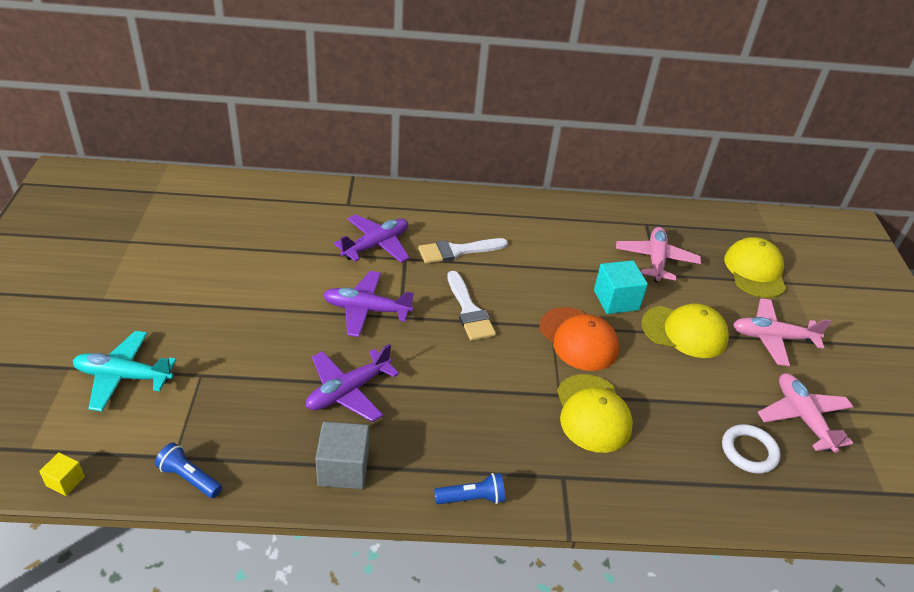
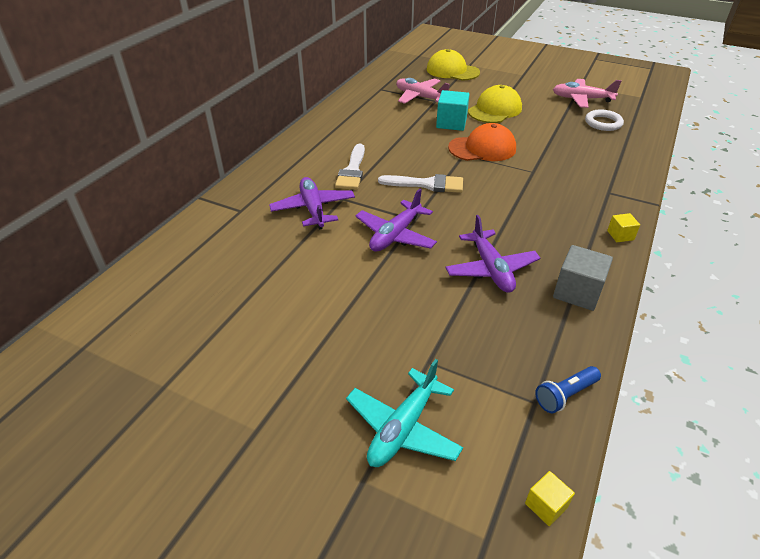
camera: 60 degrees left, 0 degrees up
blue flashlight [434,473,505,504] -> yellow cube [607,213,640,242]
yellow cap [557,374,633,453] -> none
pink plane [733,298,831,366] -> none

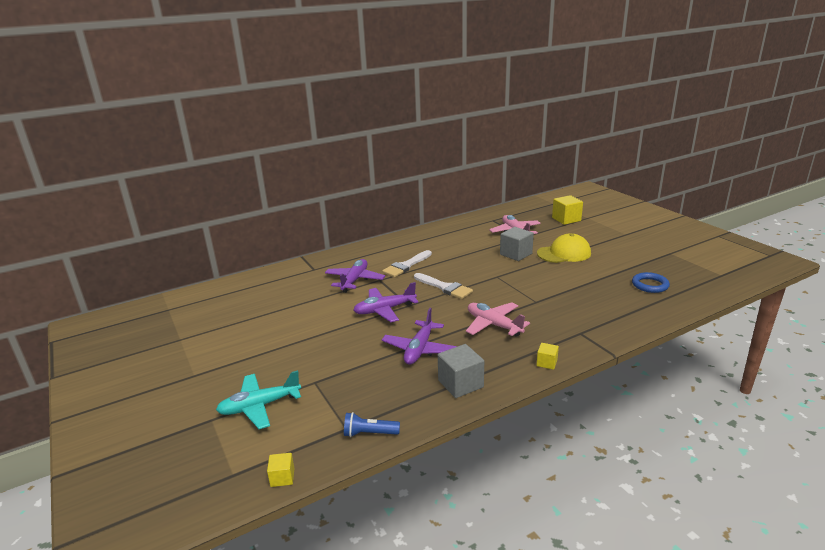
camera: 35 degrees right, 15 degrees down
yellow cap [427,49,480,80] -> yellow cube [552,195,583,225]
turquoise cube [436,90,470,131] -> grey cube [500,227,534,261]
orange cap [448,123,516,161] -> none
pink plane [553,79,622,108] -> pink plane moved to [466,302,530,337]
white ring [585,110,624,131] -> blue ring [632,272,670,293]

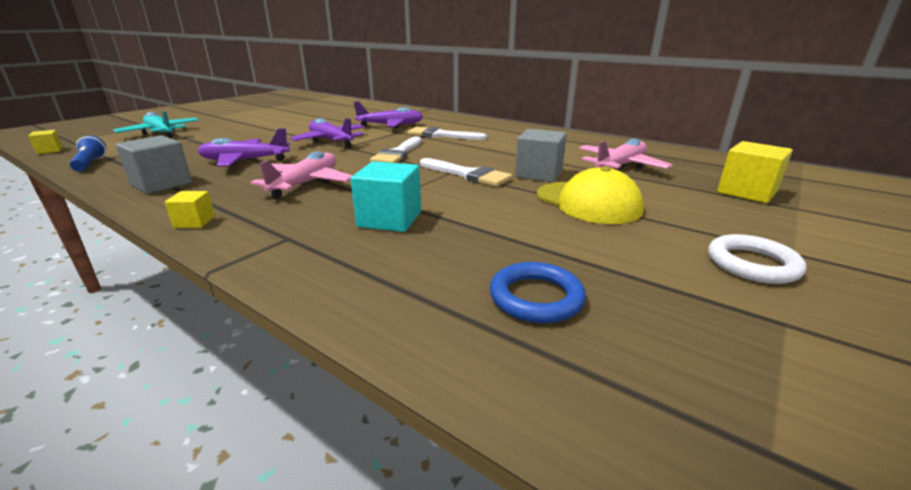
camera: 65 degrees right, 0 degrees up
none -> turquoise cube [351,161,421,232]
none -> white brush [420,158,513,187]
none -> white ring [708,234,807,284]

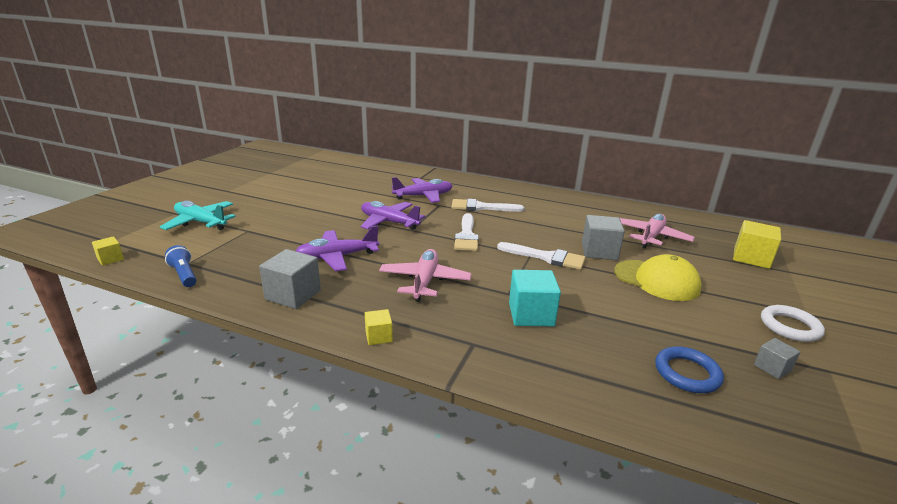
camera: 15 degrees left, 0 degrees up
none -> grey cube [754,338,800,379]

